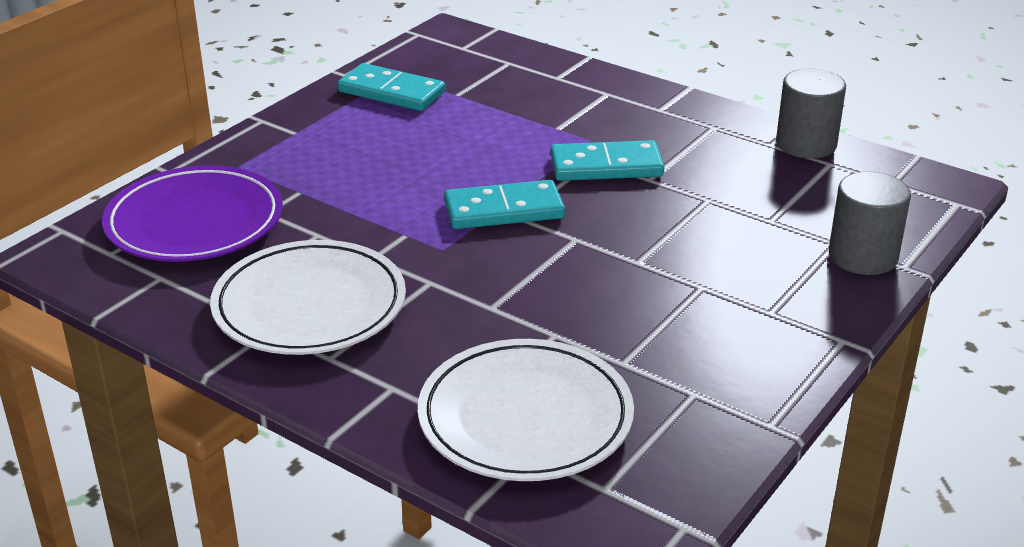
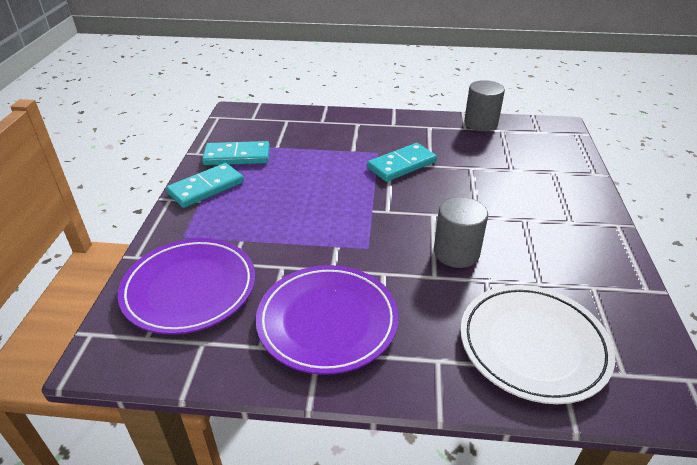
camera: 30 degrees left, 5 degrees up
white plate [210,240,406,355] -> purple plate [256,265,399,375]
turquoise domino [444,180,565,229] -> turquoise domino moved to [166,163,244,208]
grey cylinder [829,172,911,275] -> grey cylinder moved to [434,197,488,268]

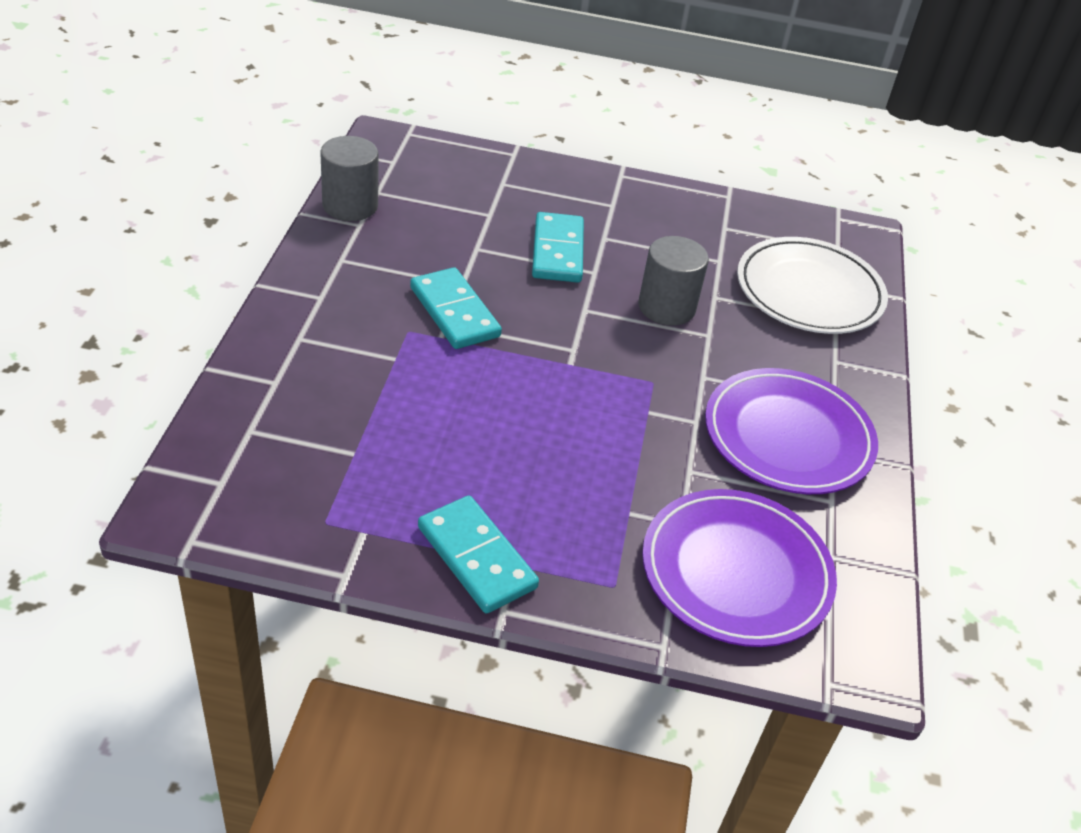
camera: 90 degrees left, 5 degrees up
turquoise domino [202,141,270,165] -> turquoise domino moved to [532,212,584,283]

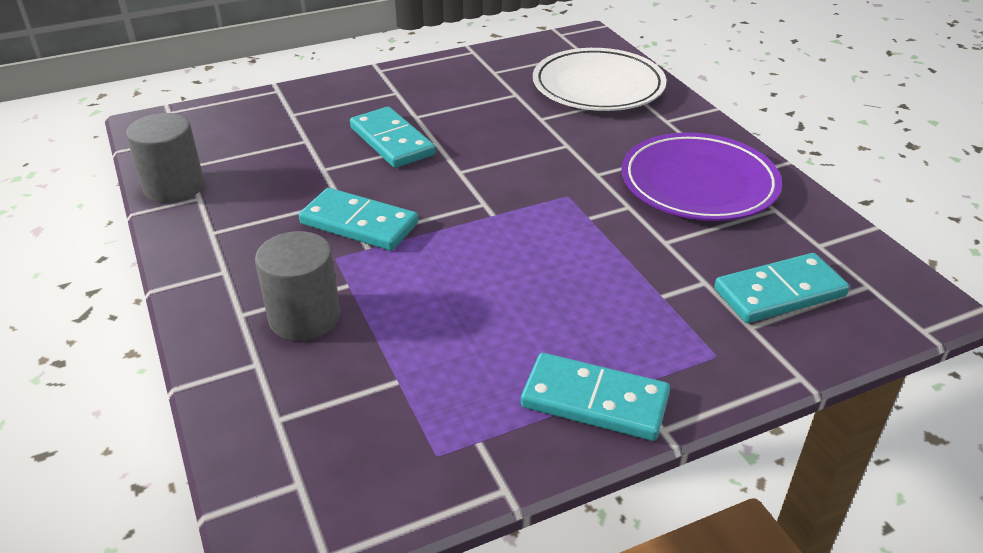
camera: 30 degrees left, 5 degrees down
grey cylinder [638,236,709,326] -> grey cylinder moved to [255,231,340,341]
purple plate [642,489,837,647] -> turquoise domino [714,253,850,323]

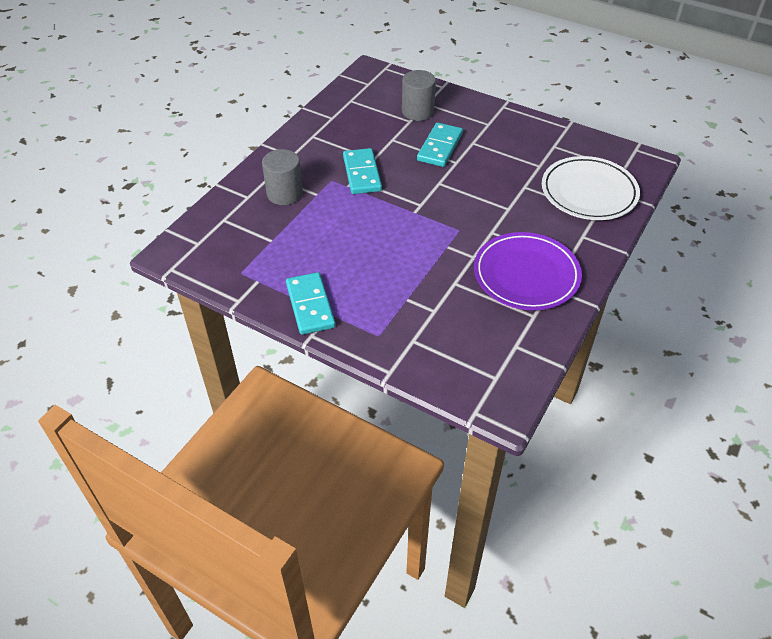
camera: 55 degrees right, 10 degrees up
grey cylinder [126,113,204,203] -> grey cylinder moved to [402,70,436,121]
turquoise domino [714,253,850,323] -> none

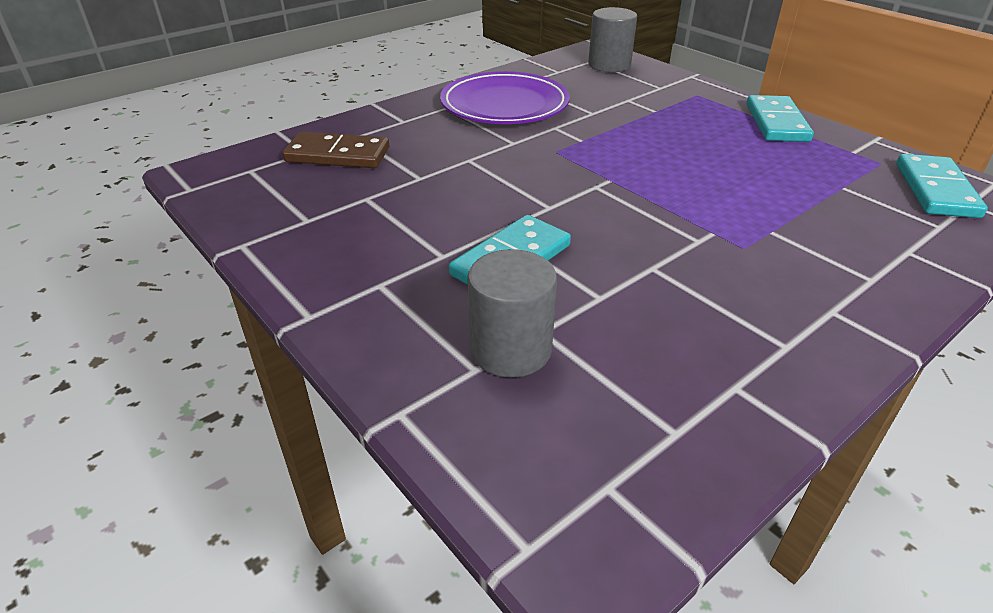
camera: 160 degrees left, 10 degrees down
grey cylinder [262,149,303,205] -> grey cylinder moved to [588,7,637,72]
turquoise domino [343,148,382,194] -> turquoise domino moved to [896,154,988,218]
white plate [542,156,640,220] -> brown domino [282,132,389,168]

